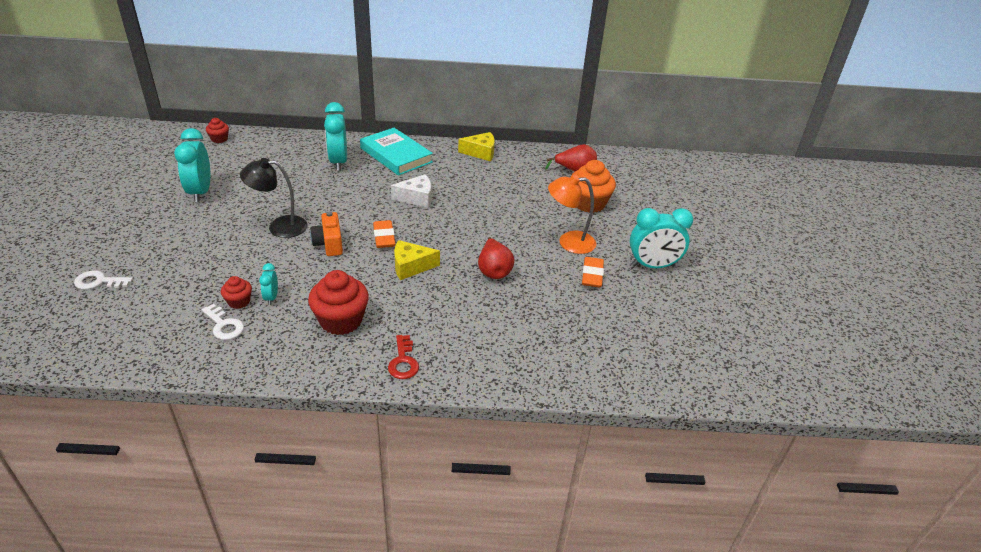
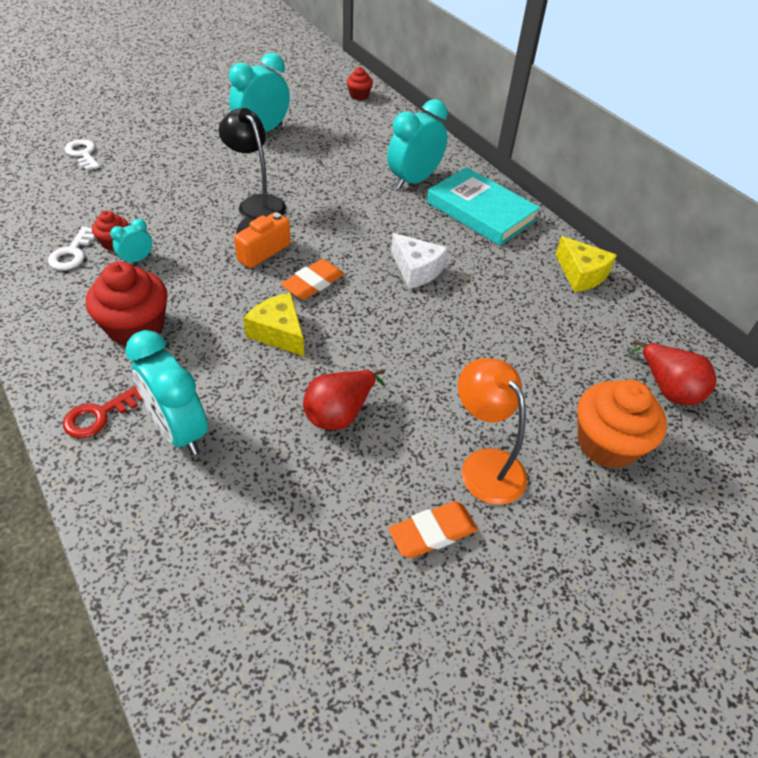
camera: 55 degrees right, 10 degrees up
turquoise book [360,128,433,176] -> turquoise book turned 60 degrees counterclockwise [427,167,540,246]
turquoise clock [630,208,693,268] -> turquoise clock moved to [126,330,208,455]

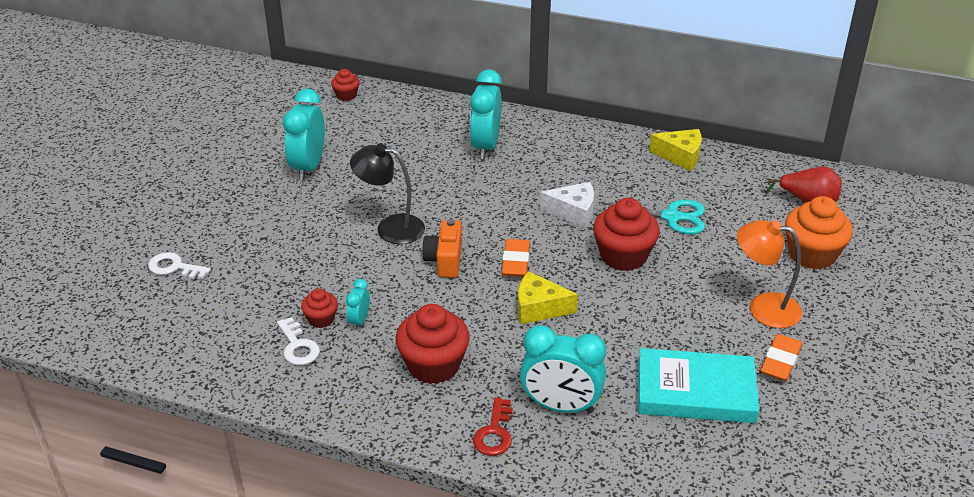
camera: 35 degrees left, 10 degrees down
red pear [303,369,385,430] -> none
turquoise book [427,167,540,246] -> turquoise book moved to [638,348,759,423]
none -> red cupcake [593,198,660,271]
none -> turquoise scissors [600,200,705,234]

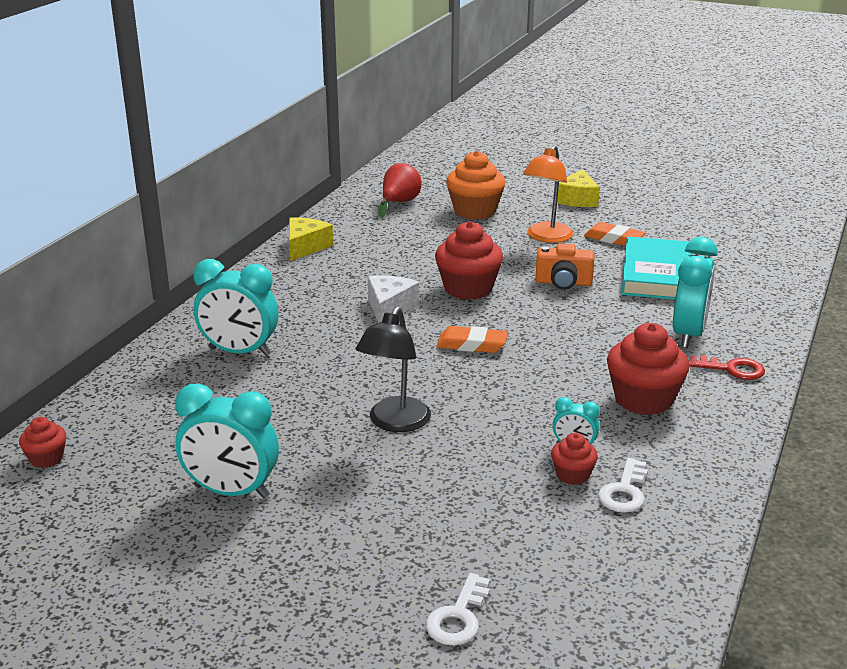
camera: 85 degrees left, 10 degrees down
white key [277,317,320,365] -> white key turned 135 degrees clockwise [598,458,648,513]
orange camera [422,219,462,278] -> orange camera moved to [535,243,594,290]
yellow cheese [518,271,578,325] -> yellow cheese moved to [557,169,600,207]
turquoise scissors [600,200,705,234] -> none

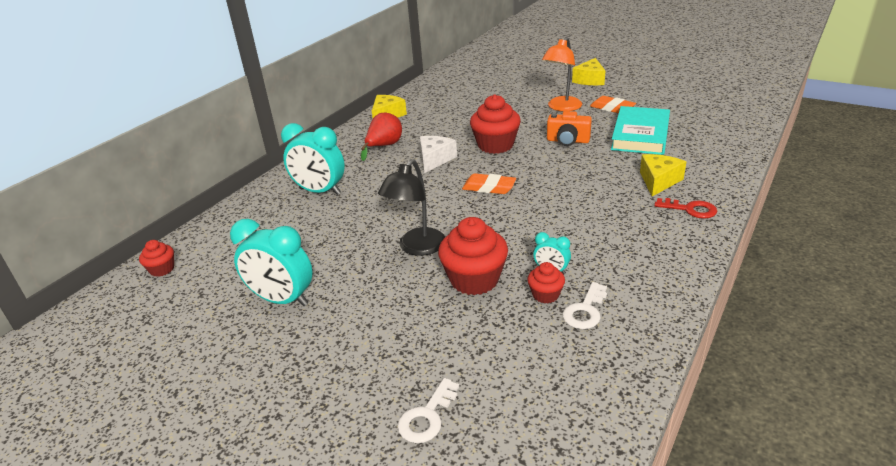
camera: 10 degrees right, 5 degrees up
red pear [379,163,422,218] -> red pear moved to [361,113,402,161]
orange cupcake [446,151,505,220] -> none
red cupcake [607,323,689,415] -> red cupcake moved to [438,217,508,295]
turquoise clock [673,237,718,348] -> yellow cheese [640,154,686,196]

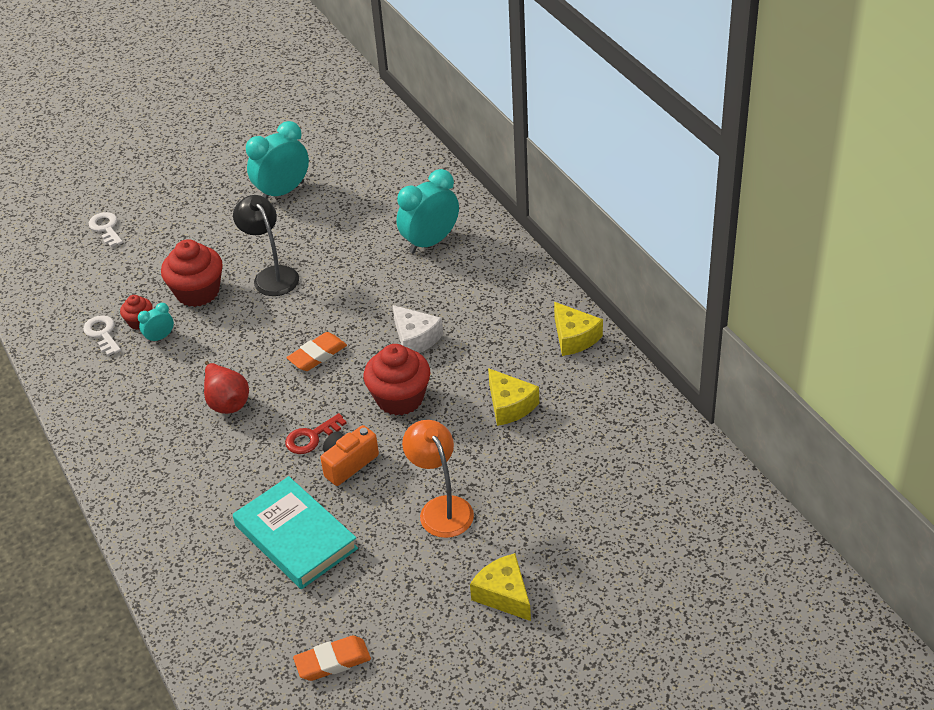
camera: 120 degrees right, 10 degrees up
red cupcake [139,240,174,277] -> none
red pear [361,113,402,161] -> red pear moved to [204,361,249,414]
orange eraser [590,96,636,113] -> orange eraser moved to [293,636,371,681]
yellow cheese [640,154,686,196] -> yellow cheese moved to [488,368,539,426]
red key [654,198,717,219] -> red key moved to [285,413,347,454]

